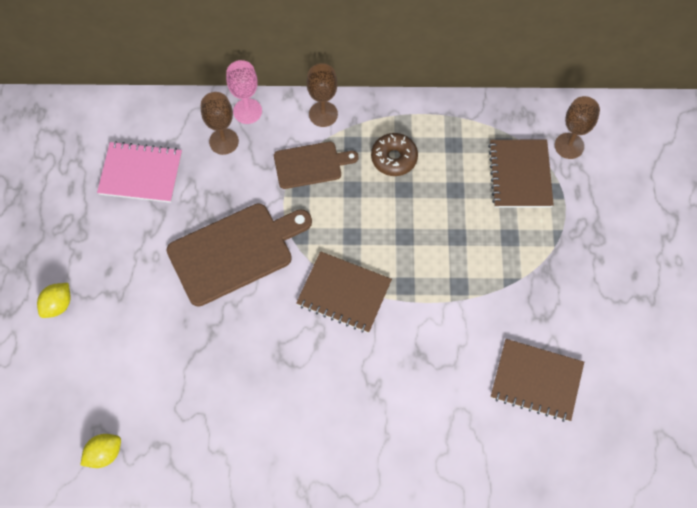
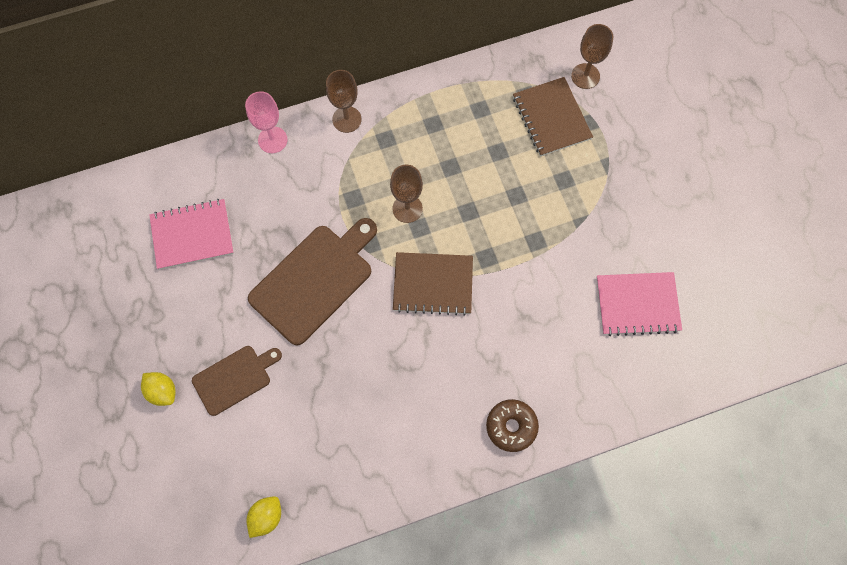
camera: 20 degrees left, 5 degrees up
yellow lemon [37,283,71,318] -> yellow lemon turned 60 degrees counterclockwise [141,372,176,406]
brown goblet [201,92,239,155] -> brown goblet moved to [390,165,423,223]
brown cutting board [274,142,358,189] -> brown cutting board moved to [192,346,282,416]
brown donut [371,133,418,176] -> brown donut moved to [486,399,539,452]
brown notebook [491,339,584,422] -> pink notebook [597,272,682,336]

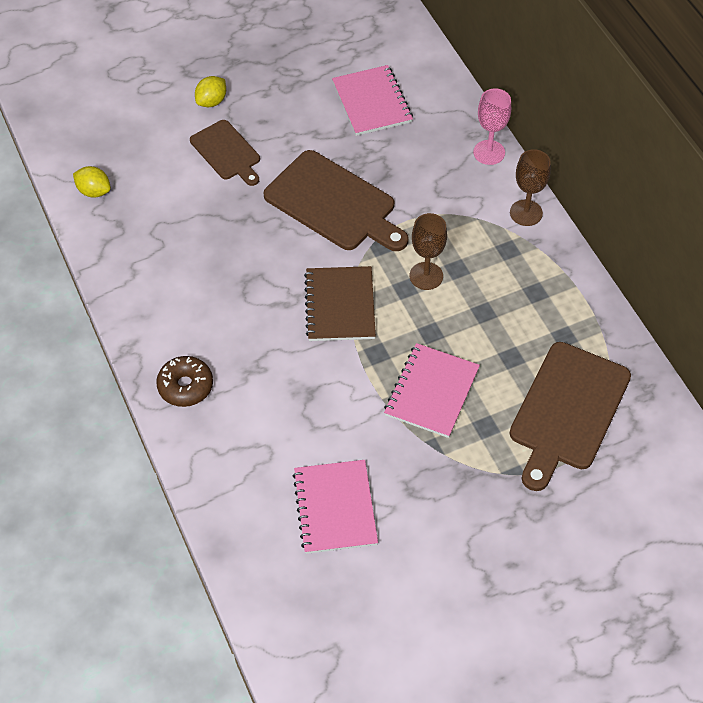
camera: 85 degrees right, 15 degrees down
brown notebook [513,77,593,156] -> brown cutting board [510,342,631,491]
brown goblet [571,24,613,89] -> none
none -> pink notebook [384,343,480,438]

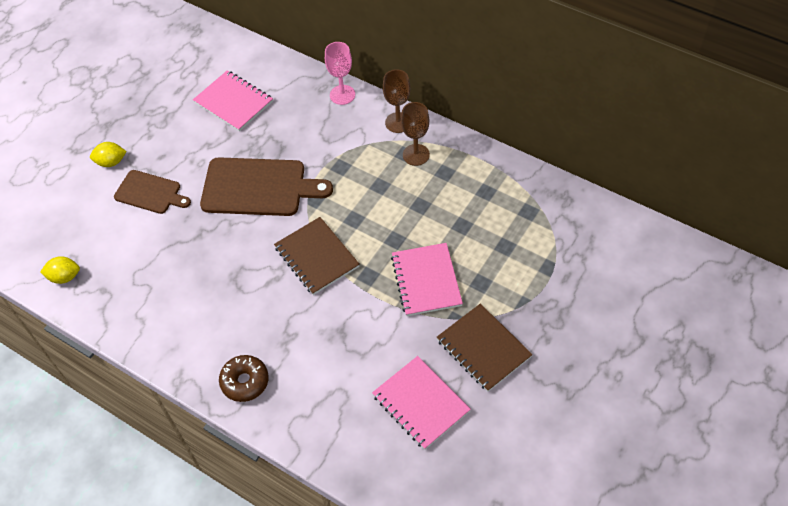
camera: 30 degrees left, 0 degrees up
yellow lemon [195,76,226,107] -> yellow lemon turned 75 degrees clockwise [90,142,127,167]
brown goblet [410,213,447,290] -> brown goblet moved to [401,102,430,166]
brown cutting board [510,342,631,491] -> none
none -> brown notebook [436,304,533,392]

